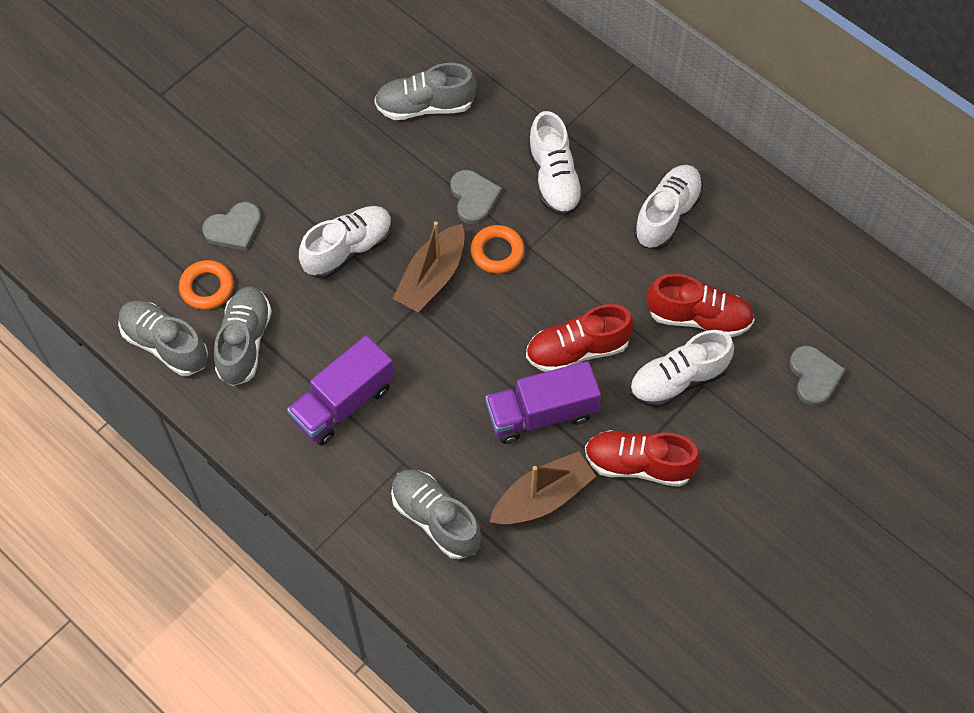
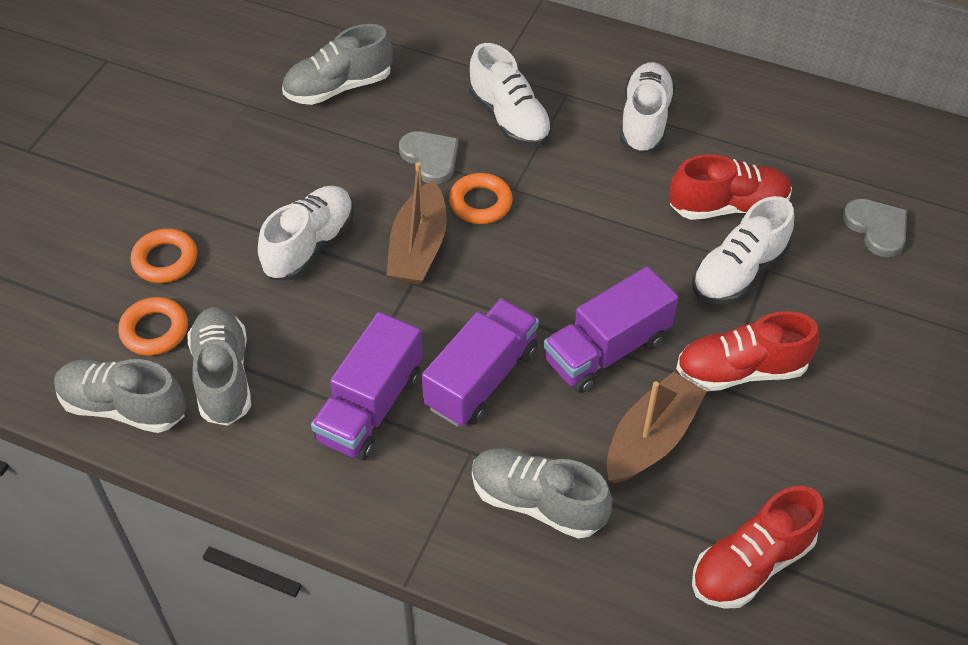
camera: 20 degrees left, 10 degrees down
grey heart [202,202,261,251] -> orange ring [131,229,197,283]
red shoe [526,304,634,372] -> red shoe moved to [692,486,824,609]
none -> purple truck [422,298,539,427]

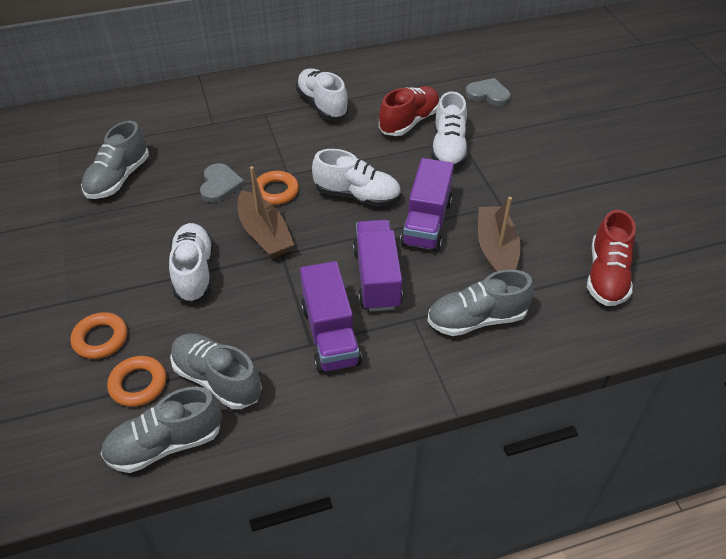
camera: 40 degrees left, 5 degrees down
grey heart [399,131,459,184] -> grey heart turned 75 degrees clockwise [200,163,245,203]
white shoe [469,43,552,147] -> white shoe moved to [312,149,401,207]
red shoe [676,311,819,391] -> none

